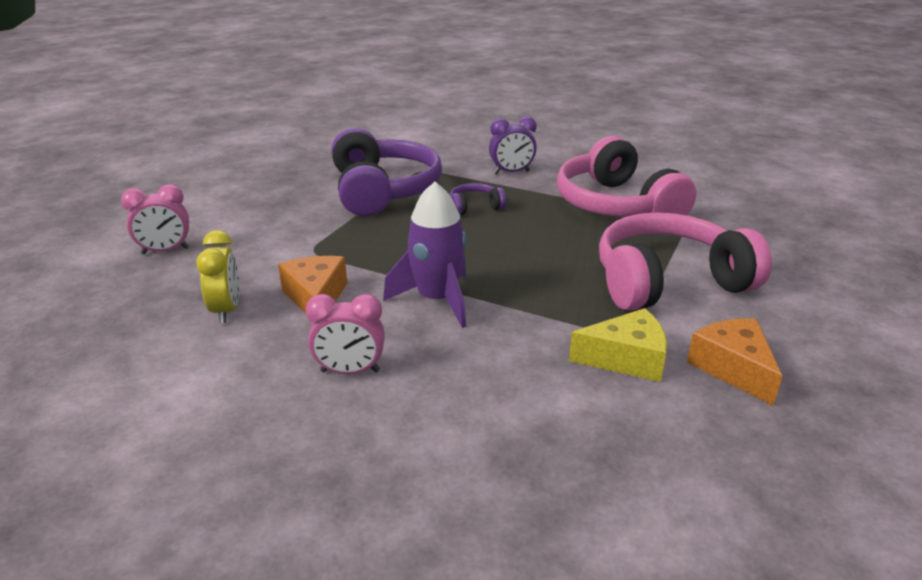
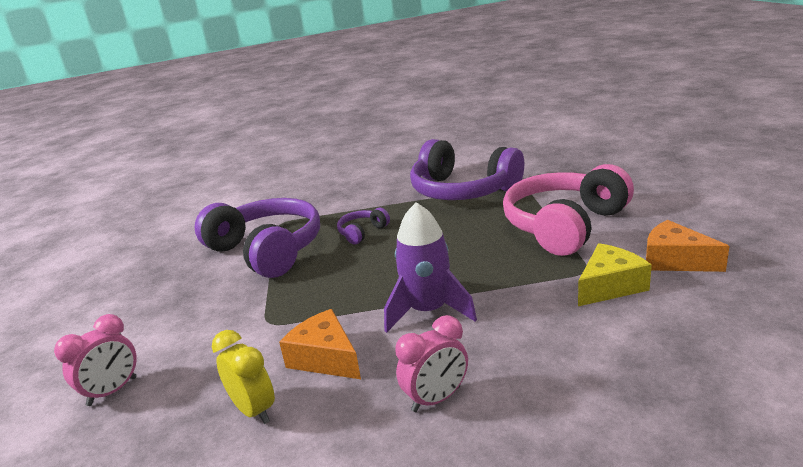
camera: 30 degrees left, 5 degrees down
purple clock [489,116,537,174] -> none
pink headphones [557,136,696,217] -> purple headphones [410,139,524,200]

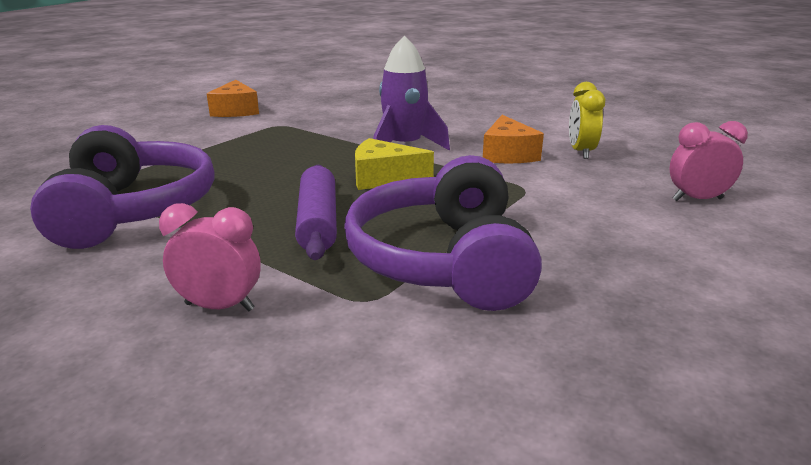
camera: 140 degrees left, 0 degrees up
purple headphones [337,208,390,244] -> purple rolling pin [295,165,337,260]
pink clock [395,315,468,412] -> pink clock moved to [159,203,261,311]
pink headphones [503,164,634,256] -> none
yellow cheese [578,243,652,306] -> yellow cheese moved to [355,138,434,190]

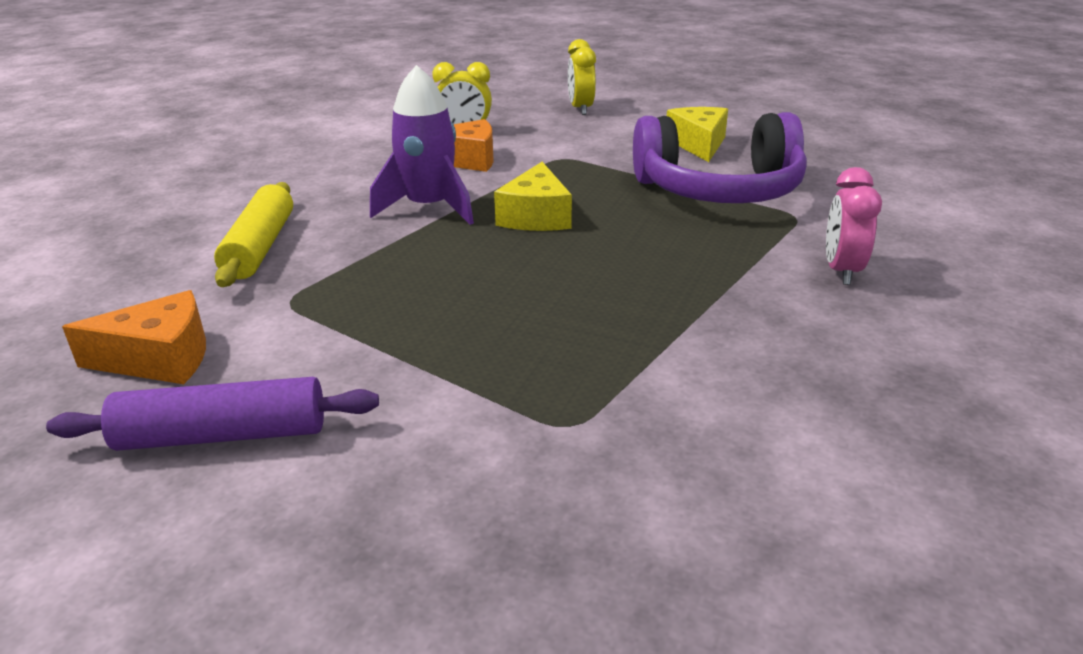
camera: 90 degrees left, 5 degrees up
purple headphones [30,125,214,249] -> none
purple rolling pin [295,165,337,260] -> purple rolling pin moved to [46,377,379,451]
pink clock [669,121,748,201] -> yellow clock [568,39,596,115]
none -> yellow rolling pin [214,182,293,287]
none -> yellow cheese [667,107,728,162]

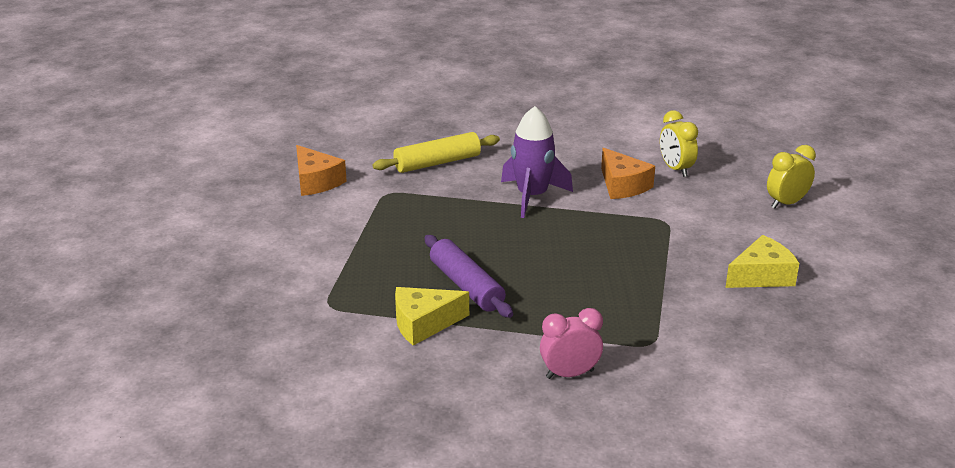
camera: 65 degrees right, 0 degrees up
purple rolling pin [46,377,379,451] -> purple rolling pin moved to [424,235,513,318]
yellow cheese [494,162,572,231] -> yellow cheese moved to [395,287,469,346]
purple headphones [633,112,807,203] -> none

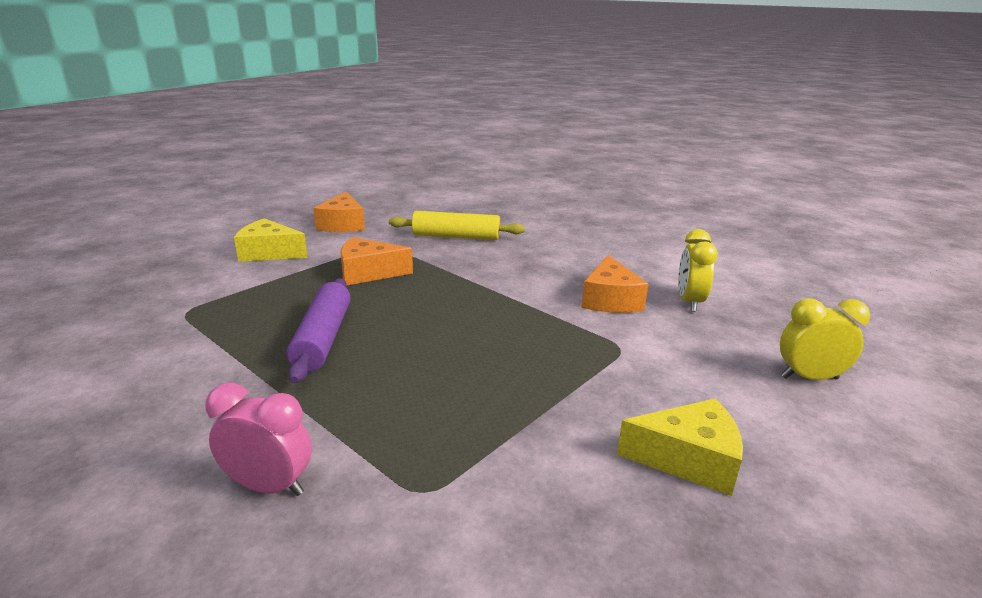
camera: 30 degrees right, 5 degrees down
yellow cheese [395,287,469,346] -> yellow cheese moved to [234,218,308,262]
purple rocket [501,106,573,218] -> none
none -> orange cheese [341,237,413,285]

